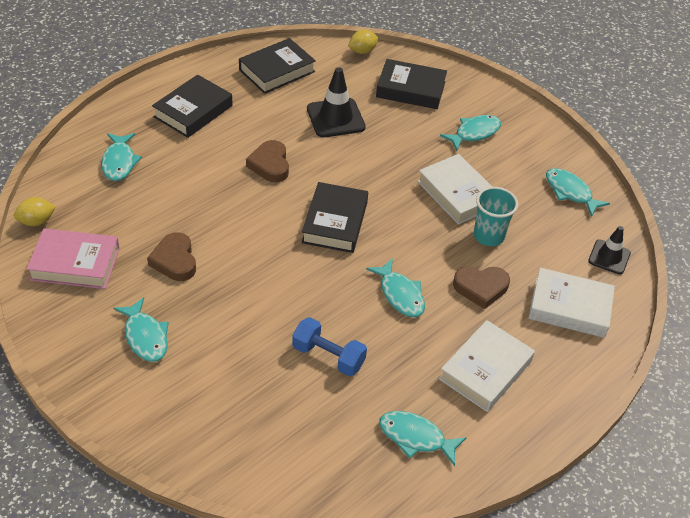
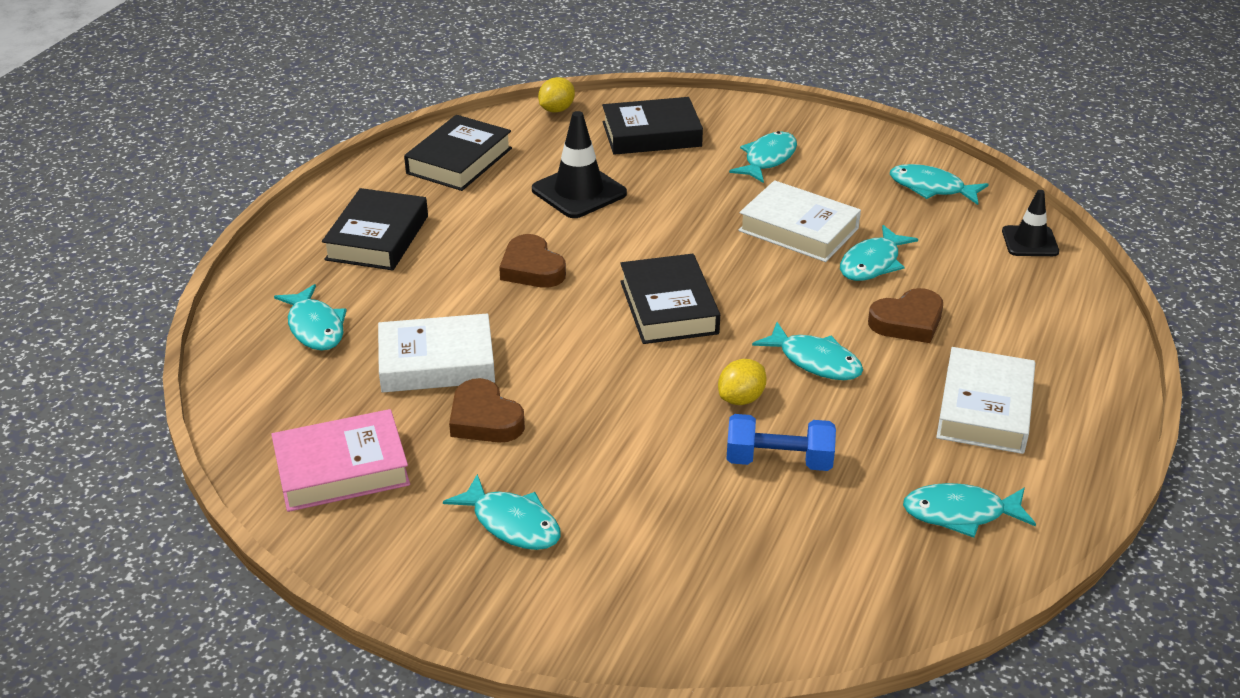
camera: 20 degrees left, 10 degrees down
yellow lemon [14,197,56,226] -> yellow lemon moved to [718,359,767,405]
turquoise cup [474,187,518,246] -> turquoise fish [840,225,918,281]
white book [528,267,615,338] -> white book moved to [378,313,495,393]

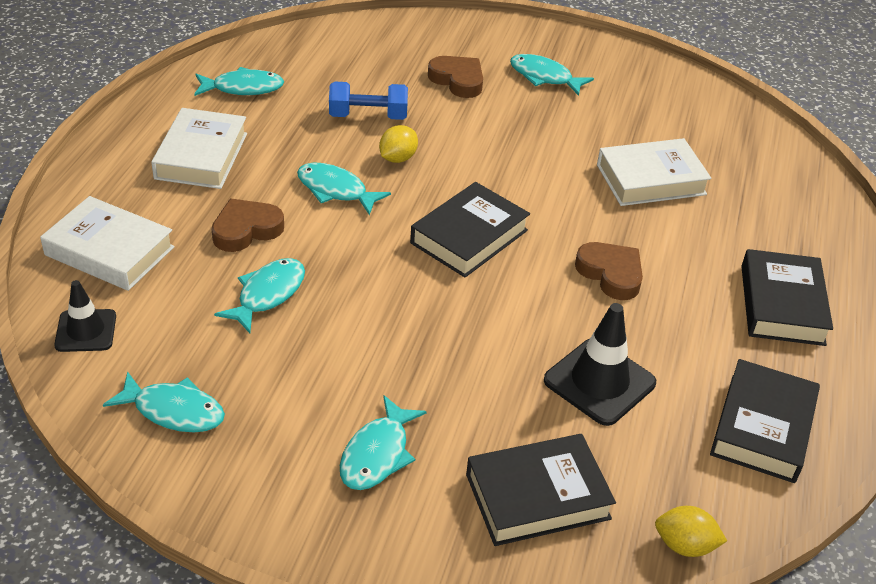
camera: 170 degrees right, 5 degrees up
pink book [271,409,410,512] -> none
turquoise fish [274,284,347,351] -> none
brown heart [449,378,525,443] -> brown heart moved to [428,56,483,98]
yellow lemon [538,77,575,113] -> yellow lemon turned 75 degrees clockwise [655,506,727,557]
black book [620,254,720,344] -> black book turned 60 degrees clockwise [410,182,530,277]
white book [738,180,861,262] -> white book moved to [40,196,175,291]

